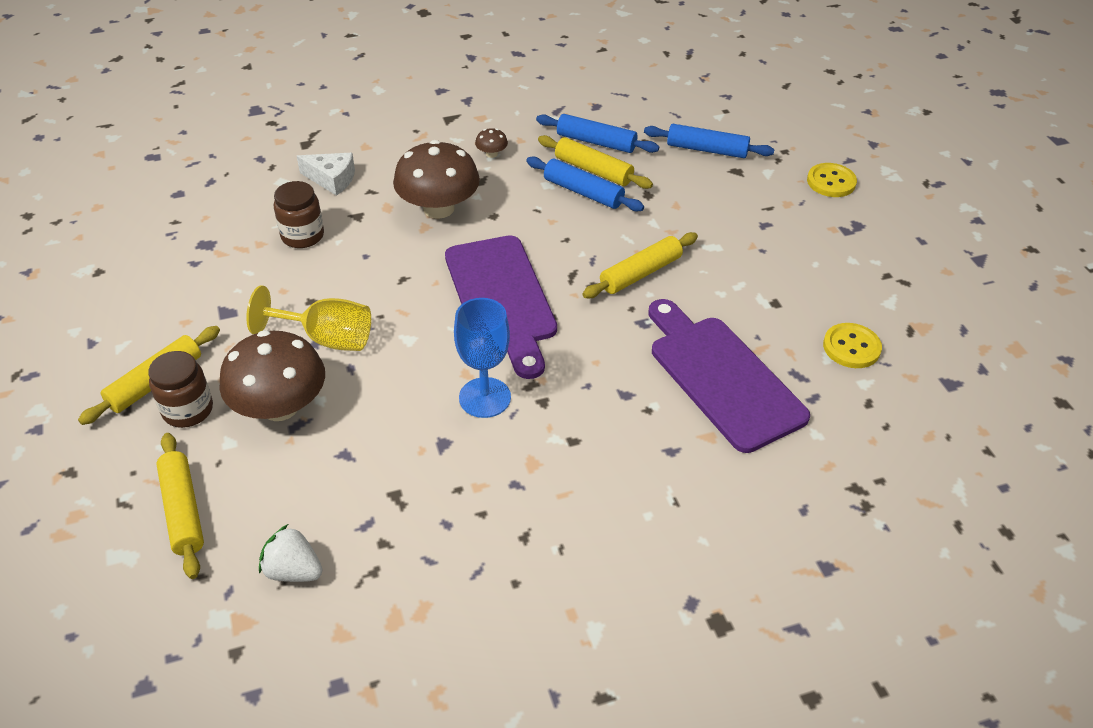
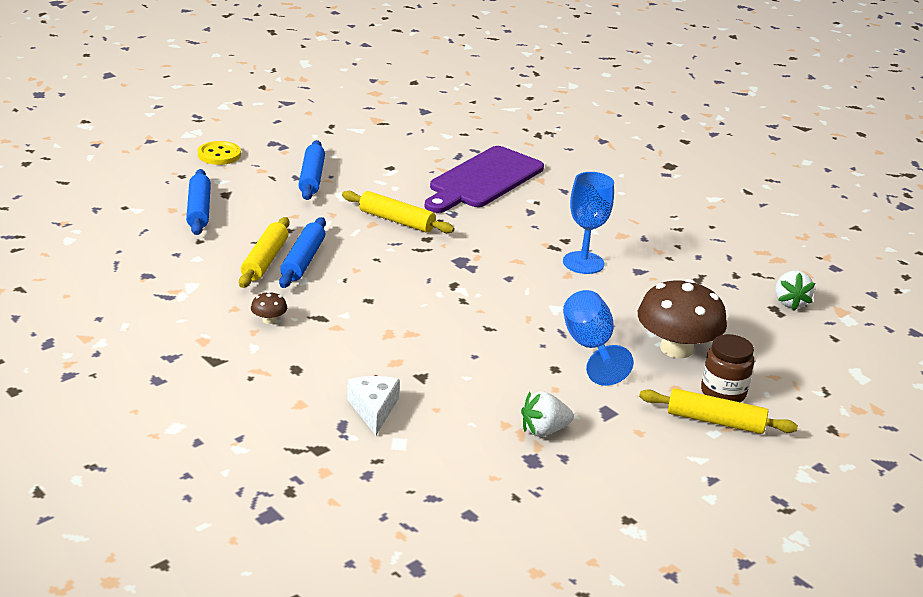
camera: 115 degrees left, 15 degrees down
yellow rolling pin [156,433,204,579] -> none
yellow goblet [246,285,371,351] -> blue goblet [563,290,634,386]
brown jar [274,181,324,248] -> none
brown mushroom [393,140,480,219] -> none
purple cutting board [445,235,557,379] -> none
blue rolling pin [536,114,659,153] -> blue rolling pin moved to [299,140,325,200]
yellow button [823,323,882,368] -> none
none -> white strawberry [521,391,574,437]

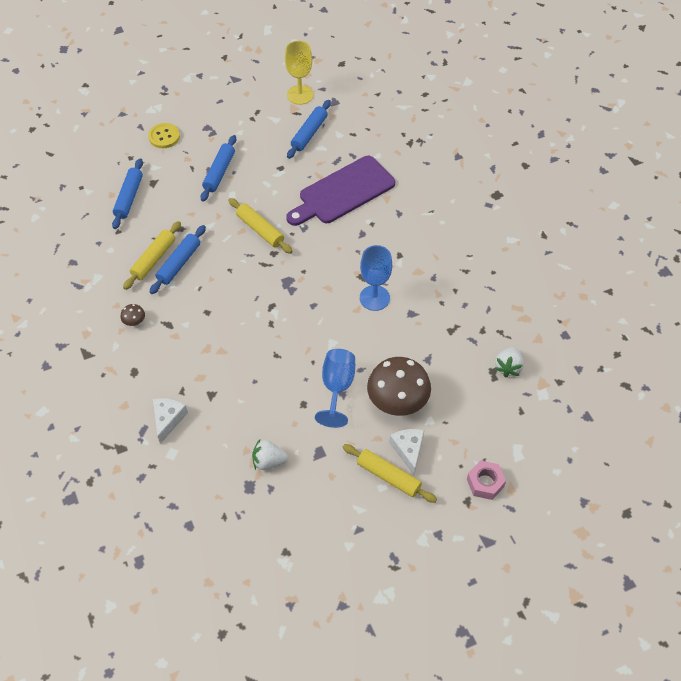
camera: 20 degrees right, 25 degrees up
brown jar [701,334,754,402] -> white cheese [389,429,424,475]
none -> yellow goblet [285,41,313,105]
none -> blue rolling pin [287,100,331,159]
none -> pink nut [467,460,506,500]

